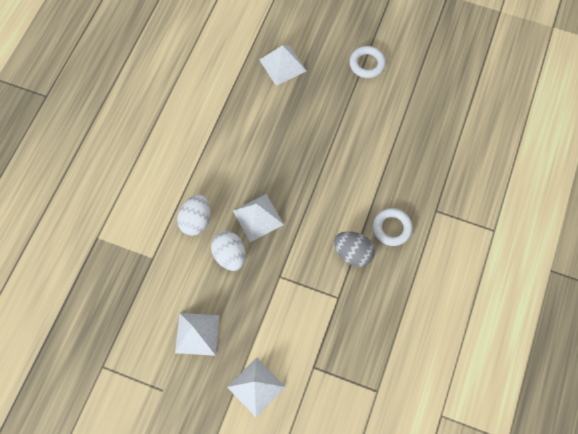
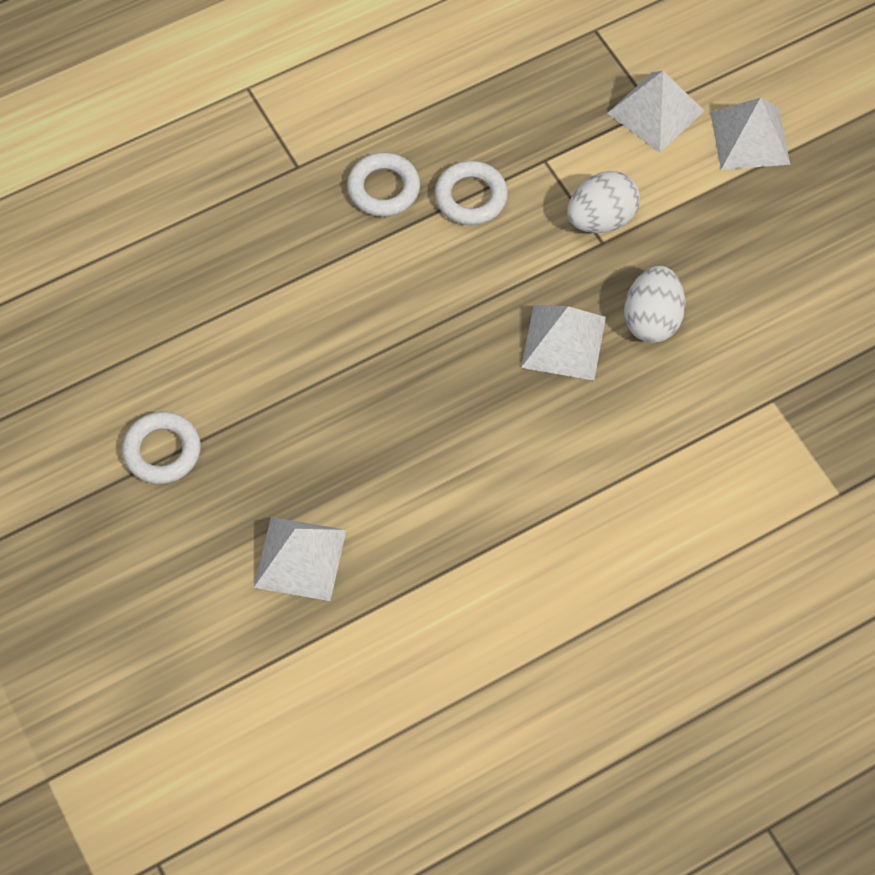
camera: 140 degrees left, 5 degrees down
white pyramid [175,313,220,356] -> white pyramid moved to [607,71,704,153]
white egg [177,195,210,236] -> white egg moved to [567,171,640,233]
grey egg [334,231,375,267] -> white ring [434,161,508,225]

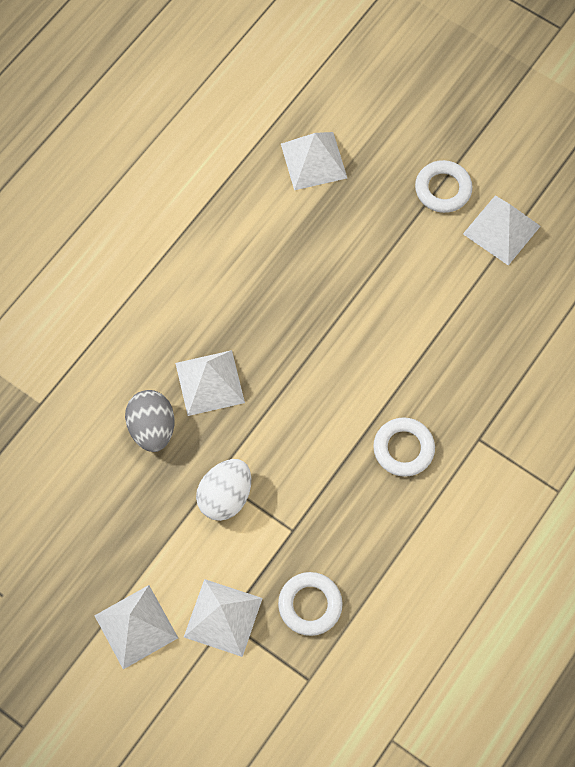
camera: 155 degrees right, 5 degrees up
white ring [434,161,508,225] -> white ring moved to [278,572,343,636]
white egg [624,266,685,343] -> grey egg [125,390,174,452]
none -> white pyramid [463,195,540,265]

